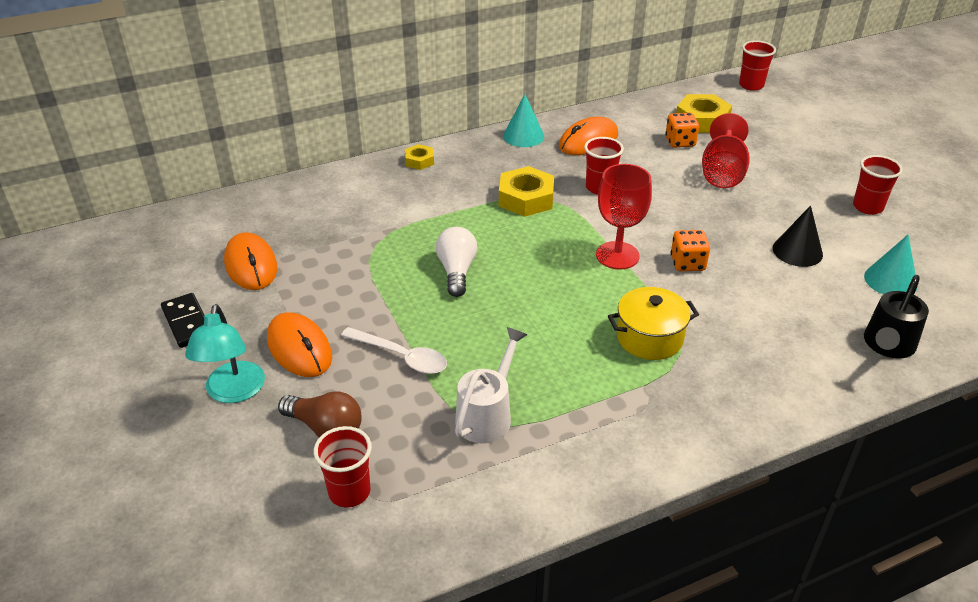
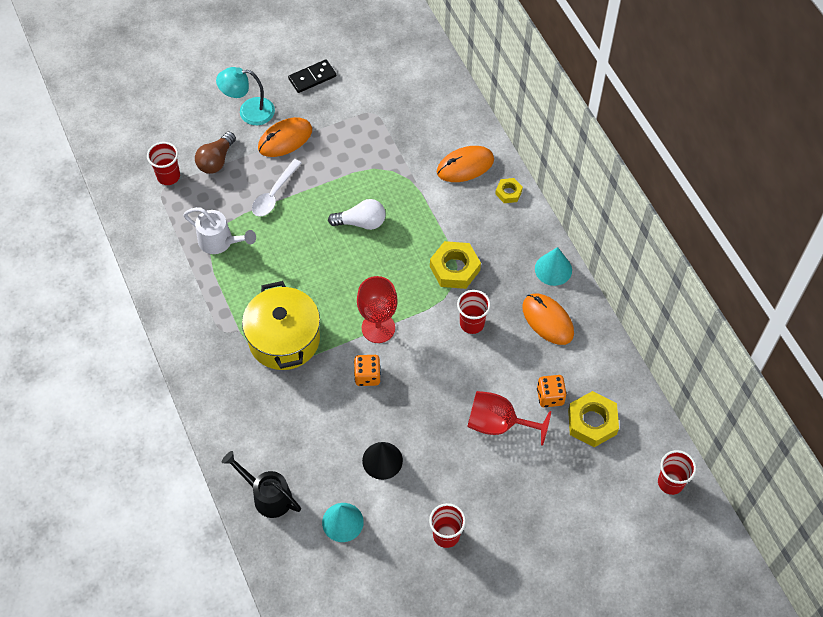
camera: 90 degrees right, 20 degrees up
orange mouse [224,232,277,290] -> orange mouse moved to [437,146,494,182]
yellow pot [608,287,699,360] -> yellow pot [242,281,320,370], size x1.52

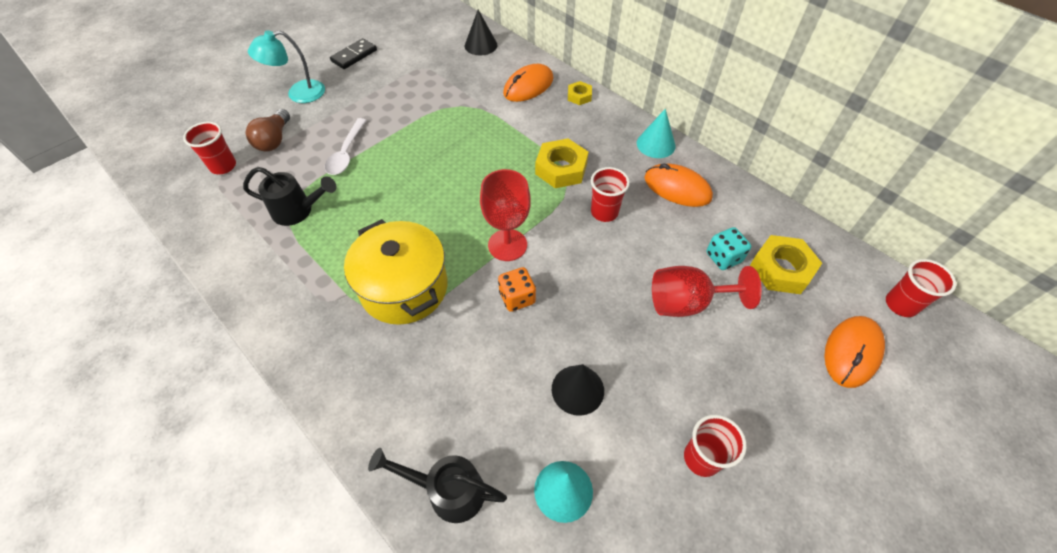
camera: 20 degrees left, 5 degrees down
white watering can [183,207,256,254] -> black watering can [243,167,337,226]
orange mouse [258,117,312,157] -> orange mouse moved to [824,316,885,388]
white light bulb [328,199,386,230] -> none
orange dice [537,375,567,407] -> turquoise dice [707,227,751,270]
none -> black cone [465,10,497,55]

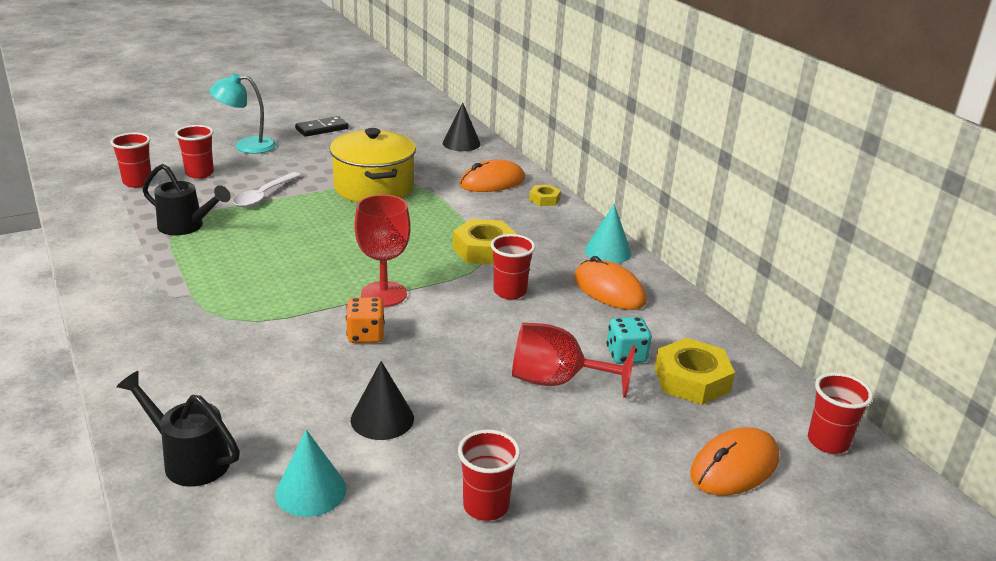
camera: 15 degrees right, 25 degrees down
brown light bulb [246,109,290,151] -> red cup [175,125,214,179]
yellow pot [344,219,448,325] -> yellow pot moved to [329,128,416,202]

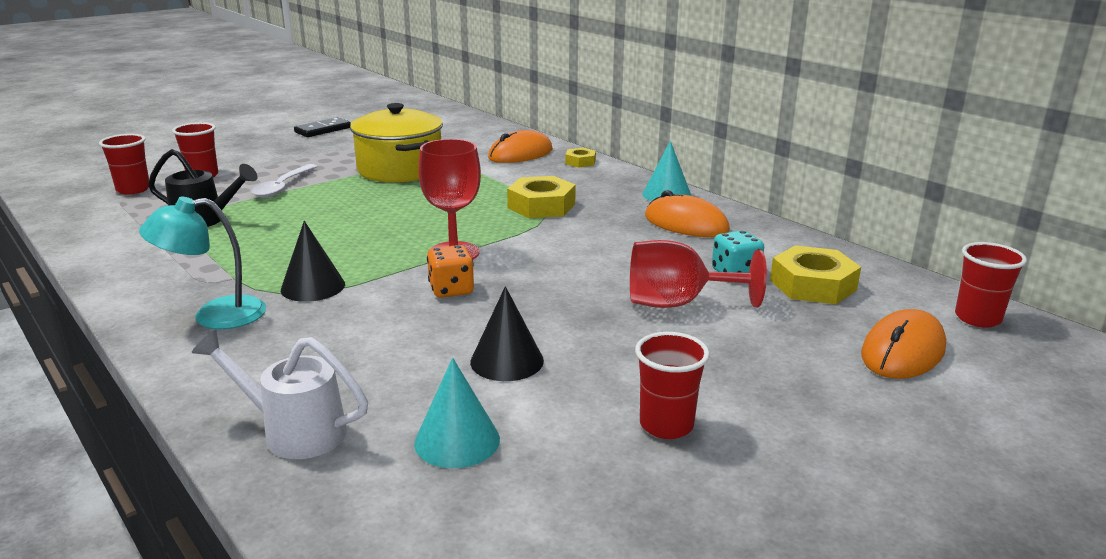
camera: 10 degrees left, 5 degrees down
black watering can [116,371,240,487] -> white watering can [192,330,368,459]
turquoise lamp [209,73,276,154] -> turquoise lamp moved to [139,196,266,329]
black cone [443,103,481,151] -> black cone moved to [281,221,345,302]
red cup [491,234,535,300] -> none

